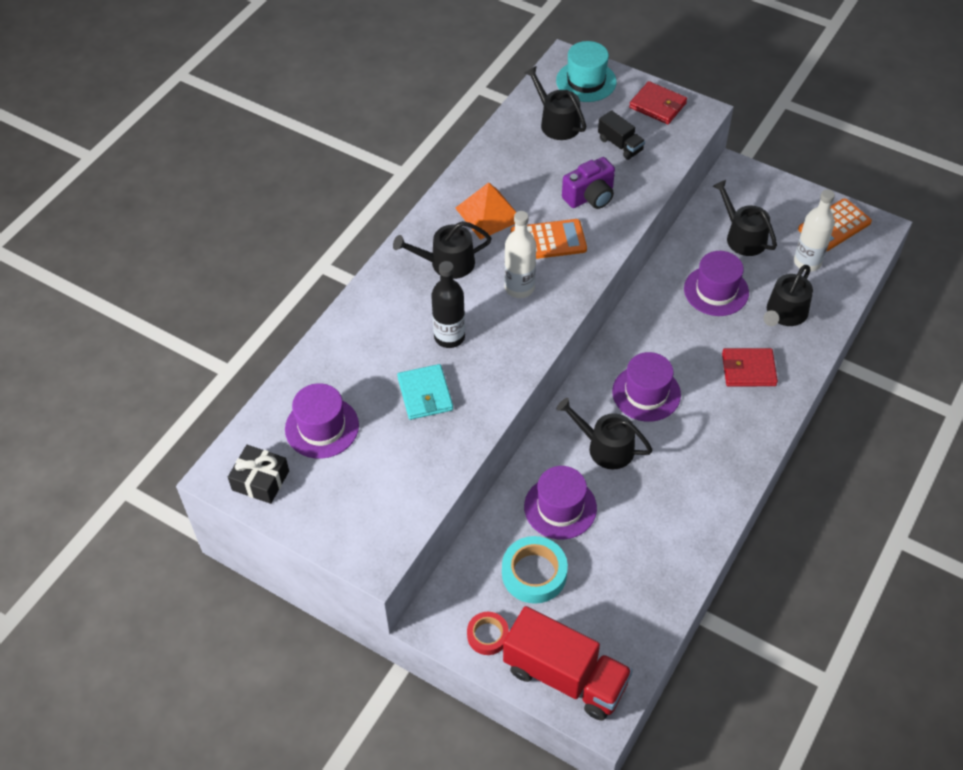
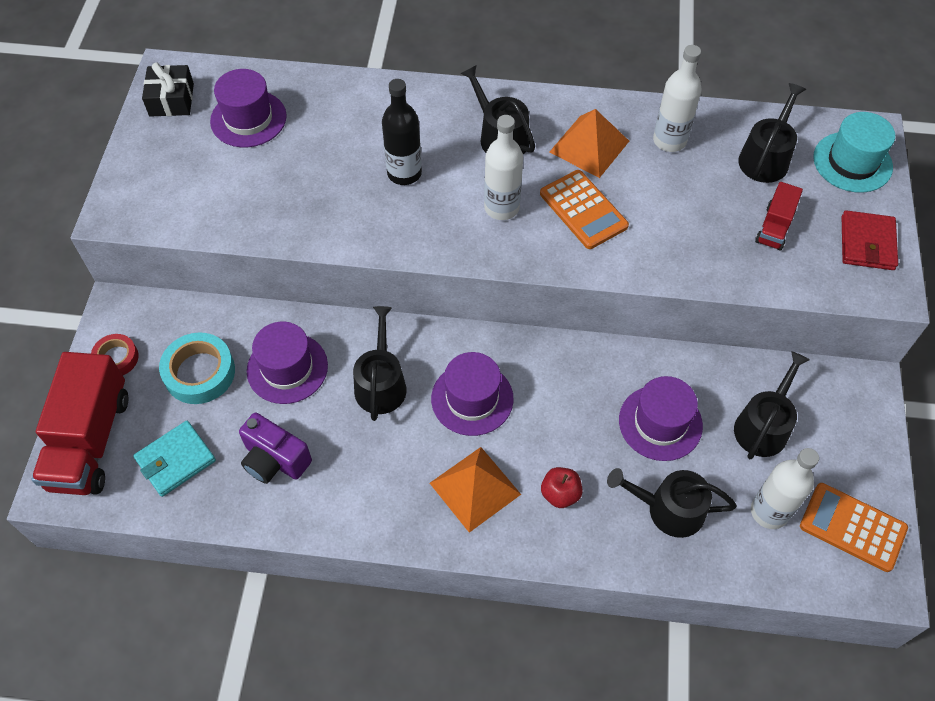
camera: 65 degrees right, 5 degrees up
turquoise wallet [397,364,453,420] -> turquoise wallet moved to [133,421,216,497]
purple camera [562,157,615,209] -> purple camera moved to [239,413,312,484]
black truck [598,110,645,160] -> red truck [755,182,803,251]
red wallet [722,348,778,386] -> red apple [541,467,583,508]
none -> orange pyramid [430,447,521,533]
none -> white bottle [653,45,702,152]

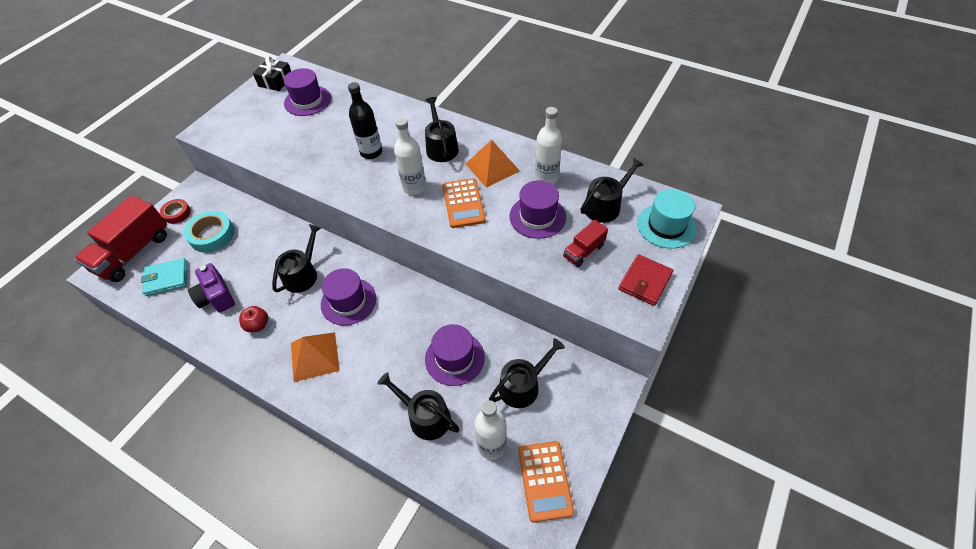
camera: 25 degrees right, 5 degrees down
purple hat [247,322,328,404] -> purple hat moved to [509,180,566,239]
red apple [541,467,583,508] -> red apple moved to [239,306,268,332]
orange calculator [800,483,908,572] -> orange calculator turned 150 degrees counterclockwise [518,441,574,522]

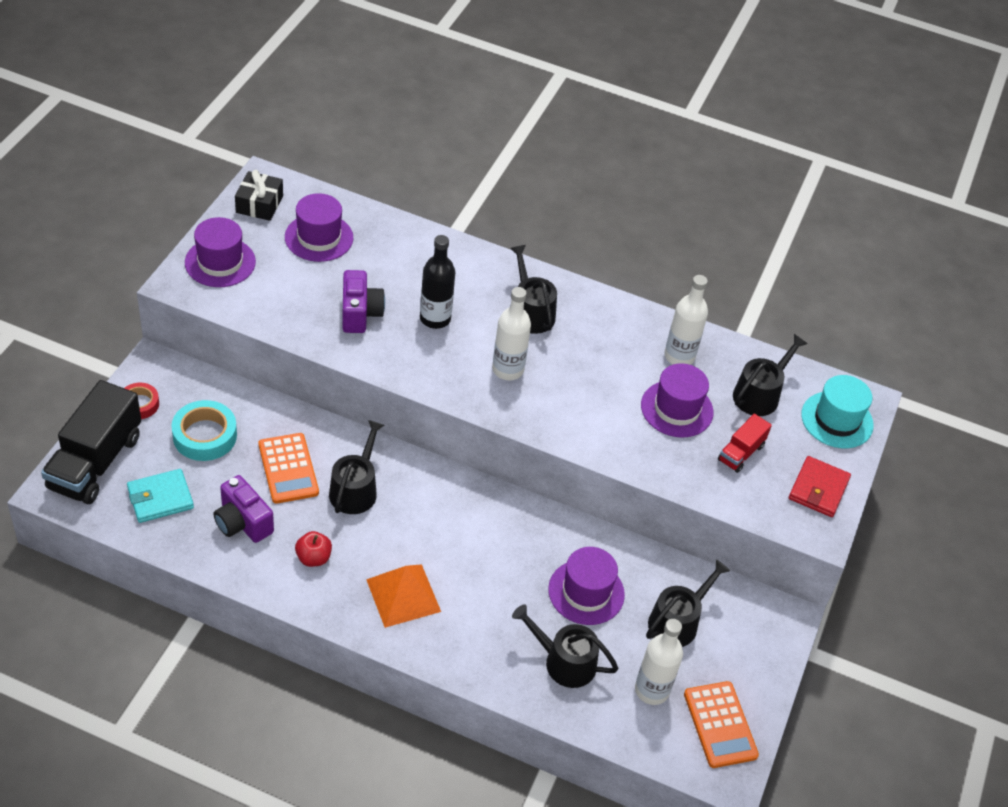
camera: 15 degrees left, 5 degrees down
red truck [74,195,167,282] -> black truck [41,380,141,504]
purple hat [321,268,376,325] -> purple hat moved to [185,217,256,287]
orange calculator [442,178,486,228] -> orange calculator moved to [259,433,319,504]
orange pyramid [466,140,520,188] -> none
none -> purple camera [342,270,385,333]

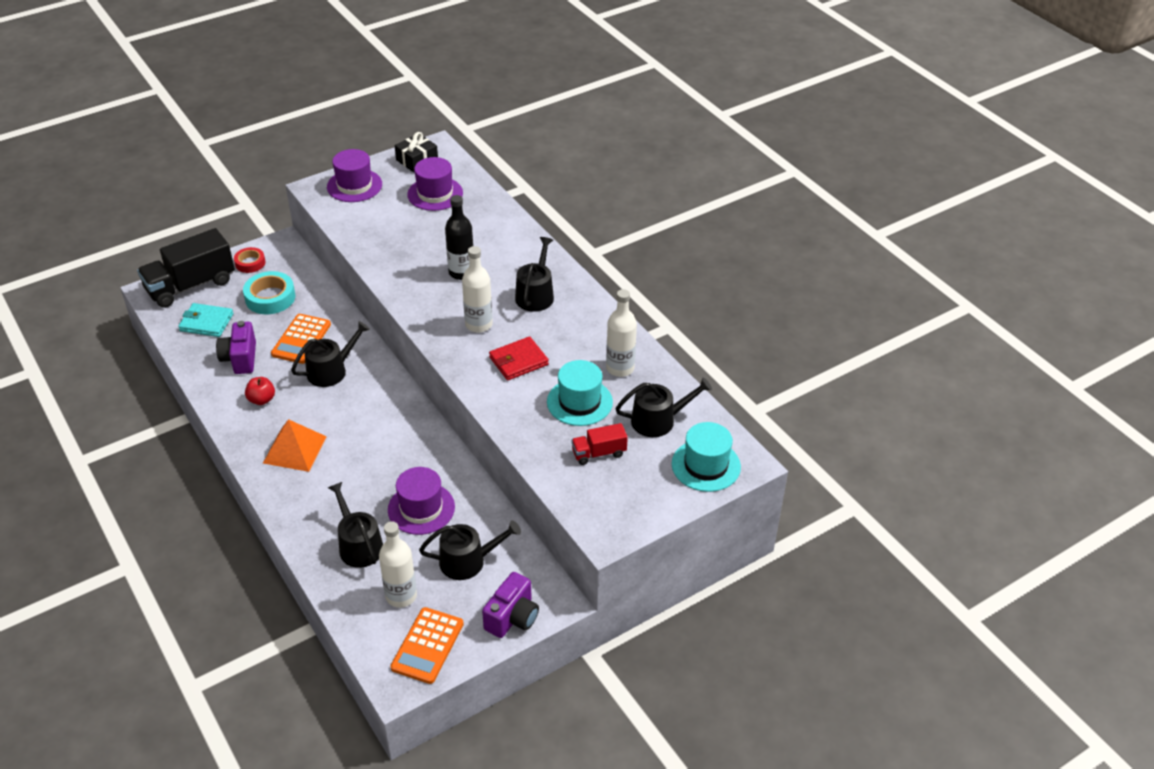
camera: 40 degrees right, 5 degrees down
purple camera [342,270,385,333] -> purple camera moved to [482,572,539,638]
purple hat [641,363,714,437] -> turquoise hat [547,360,613,426]
red wallet [789,456,851,517] -> red wallet moved to [489,336,549,380]

